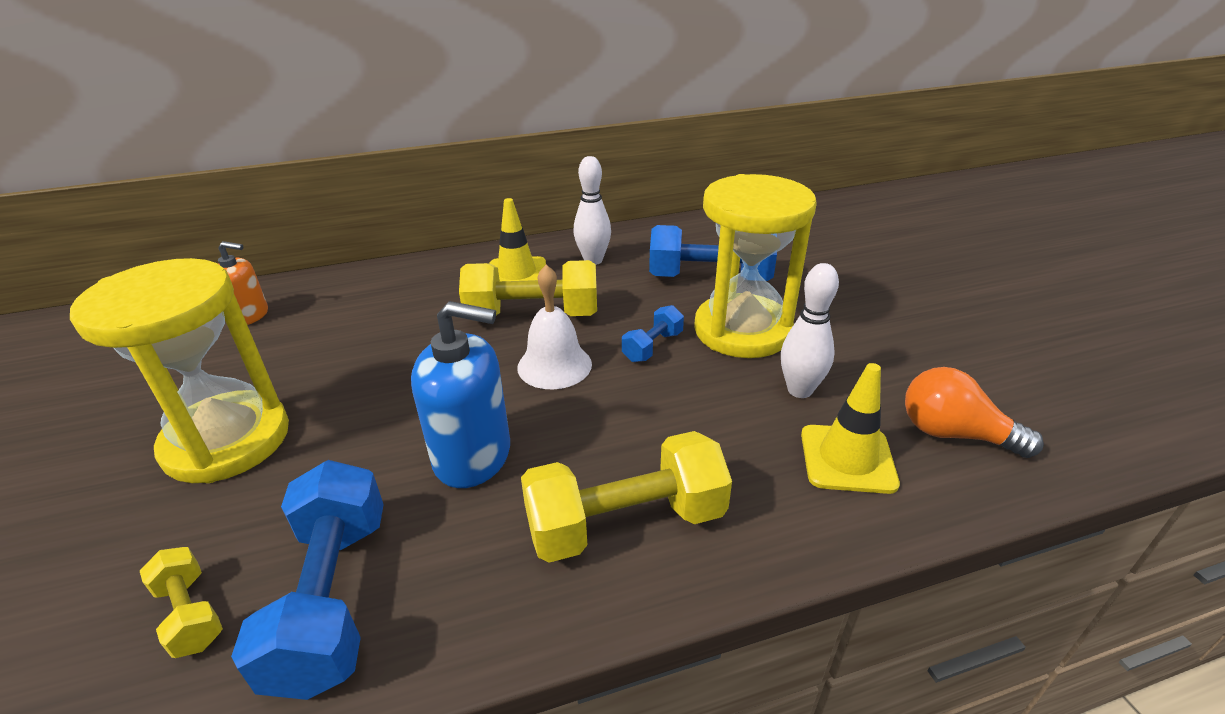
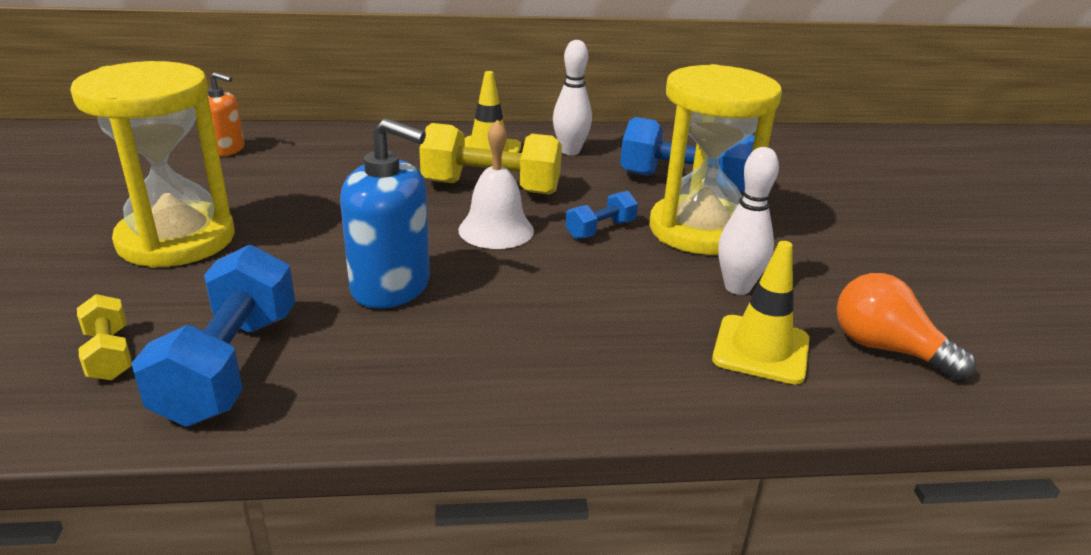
camera: 10 degrees right, 5 degrees down
yellow dumbbell [521,431,732,563] -> none

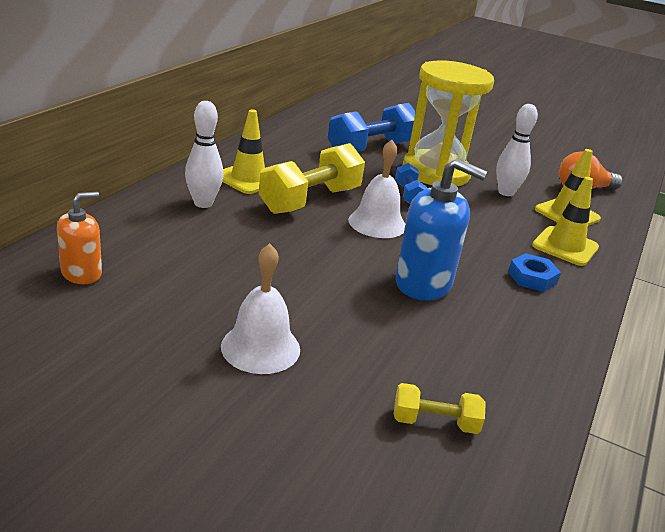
camera: 60 degrees left, 0 degrees up
yellow hourglass [70,61,235,268] -> white bell [221,244,300,374]
blue dumbbell [132,244,295,427] -> none
blue soap dispenser [340,118,430,308] -> blue soap dispenser turned 60 degrees clockwise [395,158,488,301]
white bowling pin [553,40,592,155] -> white bowling pin moved to [185,101,223,208]
none -> blue nut [508,253,561,292]
none -> yellow traffic cone [532,177,599,266]

